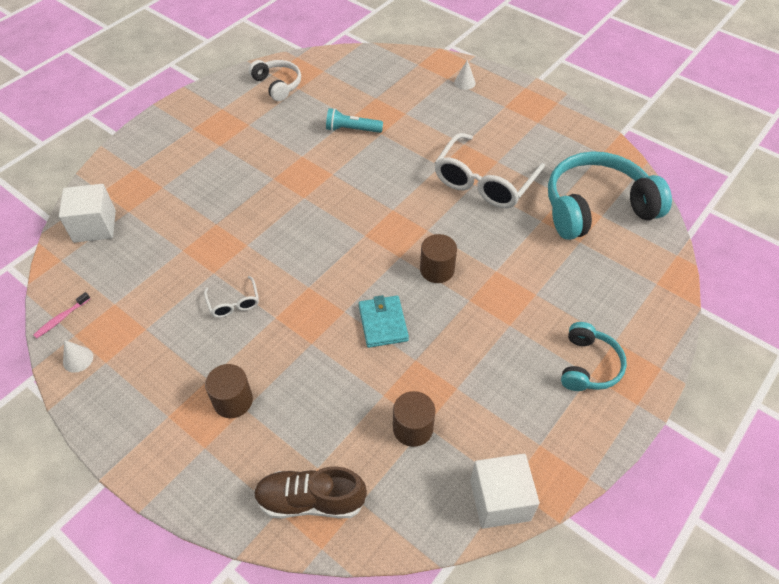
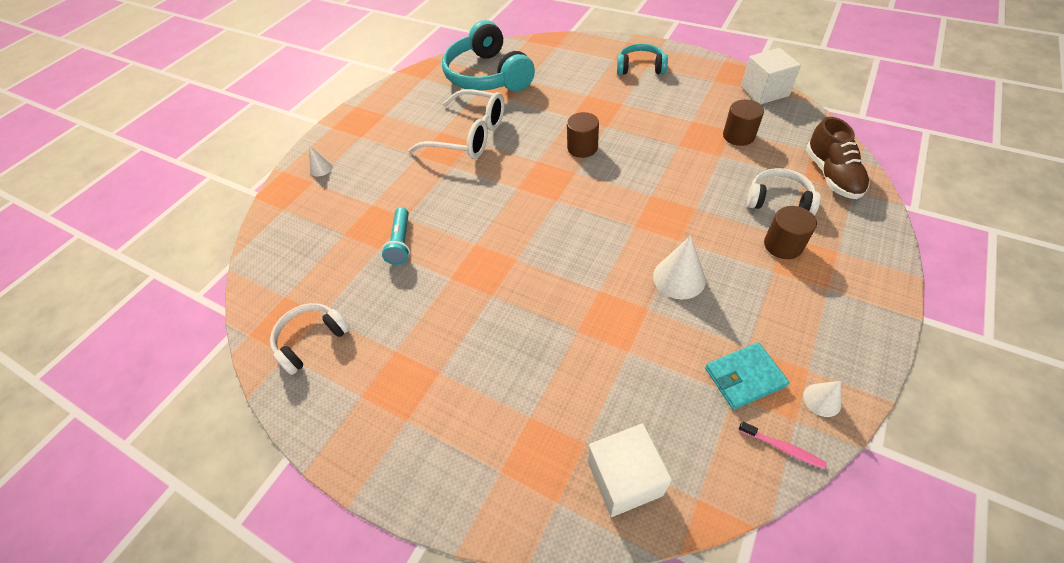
camera: 95 degrees left, 0 degrees up
white glasses [204,276,259,318] -> white cone [653,236,706,299]
turquoise wallet [359,295,409,348] -> turquoise wallet moved to [705,342,789,410]
none -> white headphones [747,168,821,216]

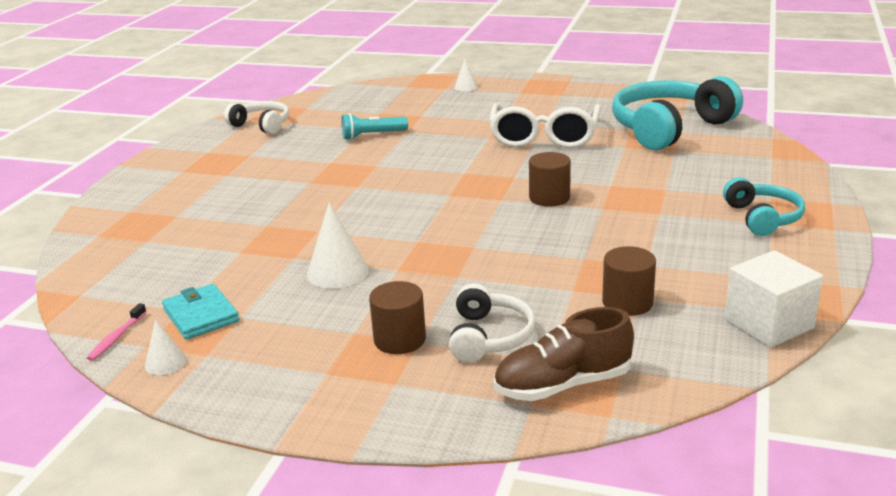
camera: 75 degrees right, 25 degrees down
white cube [588,423,672,517] -> none

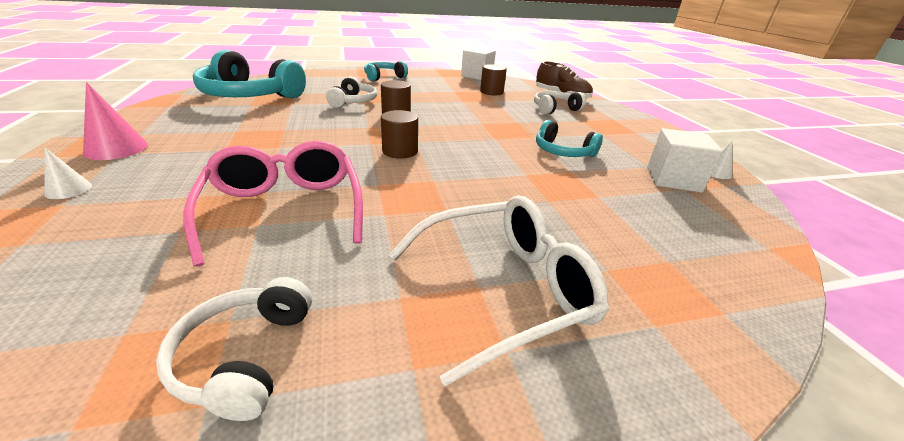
camera: 125 degrees left, 5 degrees up
pink toothbrush [87,303,147,361] -> none
turquoise wallet [162,284,239,340] -> white cube [647,128,723,193]
white cone [307,202,369,288] -> turquoise headphones [536,120,603,157]
turquoise flashlight [341,113,408,140] -> pink glasses [183,141,363,267]
brown cylinder [369,281,426,354] -> brown cylinder moved to [381,110,418,159]
white glasses [489,103,600,148] -> white glasses moved to [389,195,609,387]
none -> pink cone [83,82,148,160]
none -> white headphones [326,77,377,108]

